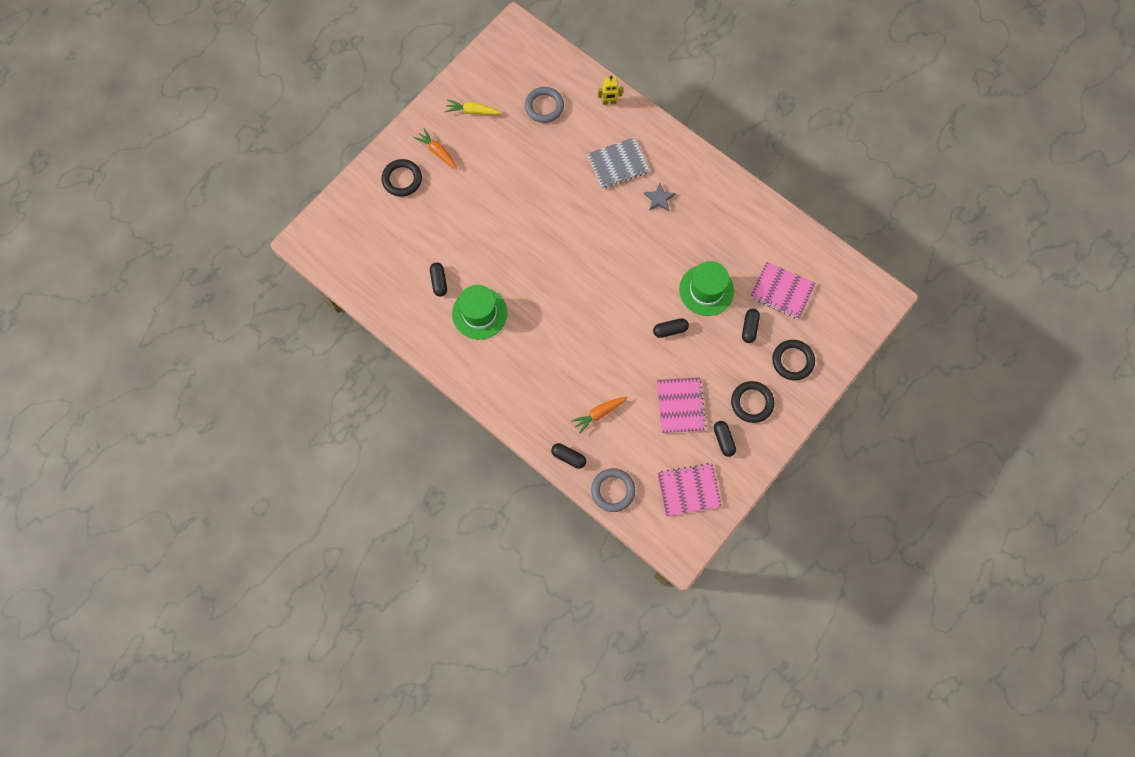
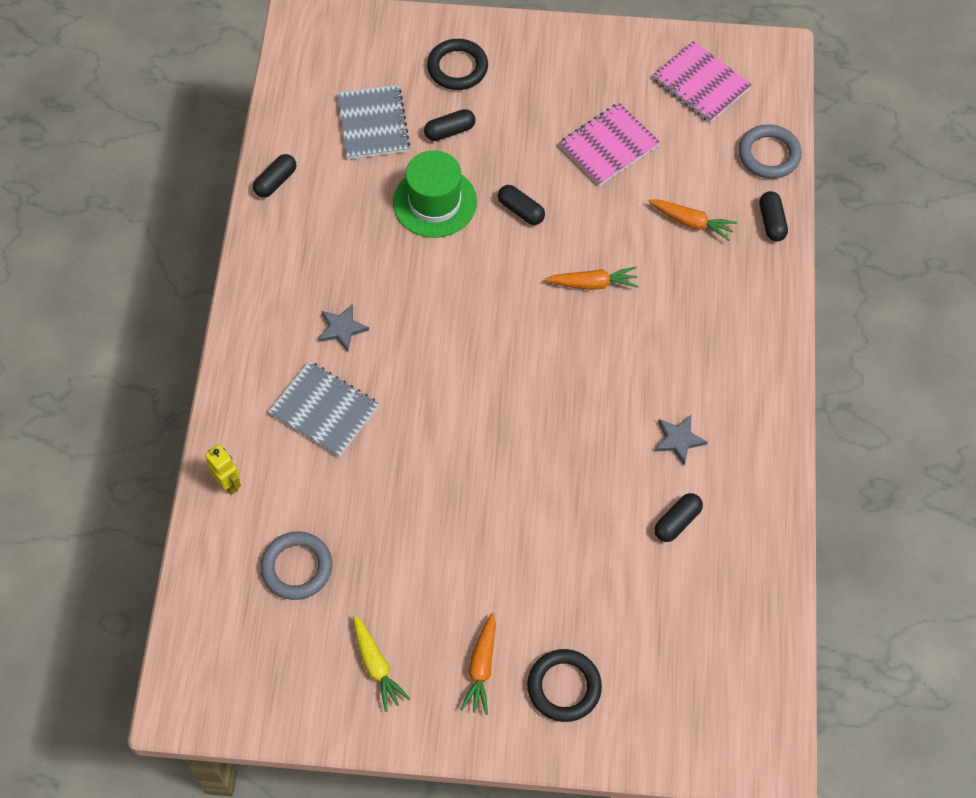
camera: 125 degrees left, 10 degrees down
green hat [452,285,507,340] -> grey star [654,415,708,465]
black capsule [714,421,736,457] -> black capsule moved to [253,154,296,198]
black ring [731,381,774,423] -> none
pink notebook [750,262,816,319] -> grey notebook [337,85,410,159]
none -> orange carrot [545,267,639,290]

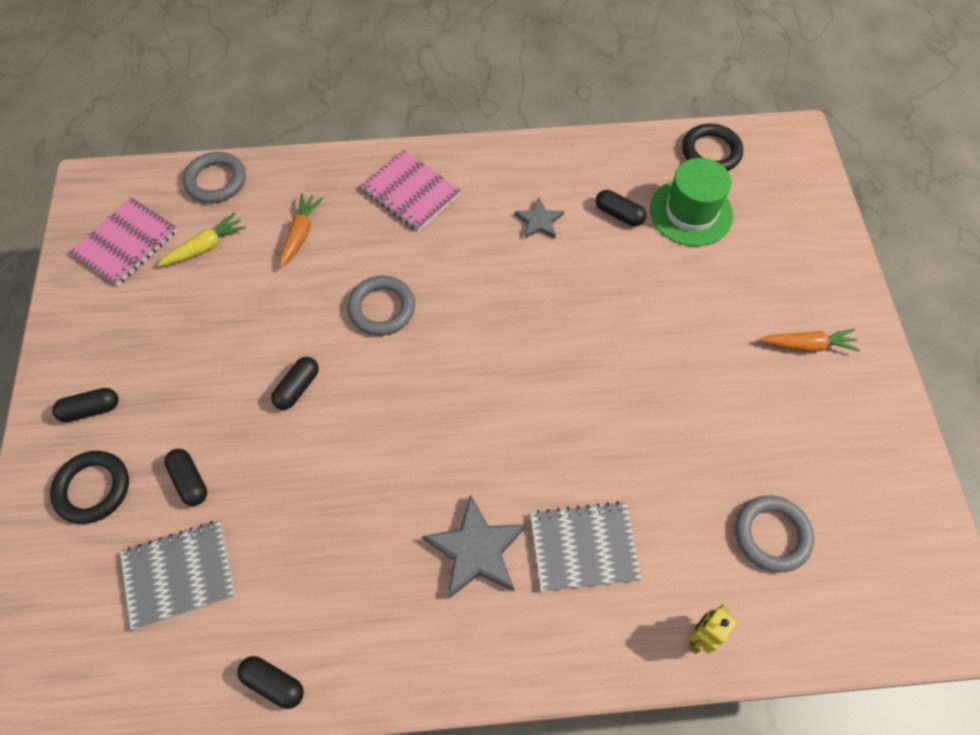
camera: 100 degrees left, 0 degrees up
grey notebook [268,361,379,457] -> grey notebook turned 60 degrees clockwise [530,501,641,592]
grey star [318,304,369,352] -> grey star [422,494,526,599], size x1.71
yellow carrot [353,615,410,712] -> yellow carrot moved to [158,212,246,266]
green hat [393,150,477,238] -> green hat moved to [650,158,733,247]
black ring [527,649,602,722] -> black ring moved to [682,124,743,171]
orange carrot [545,267,639,290] -> grey ring [348,276,415,336]
pink notebook [559,103,660,186] -> pink notebook moved to [361,150,461,231]
black capsule [760,191,788,242] -> black capsule moved to [52,388,118,422]

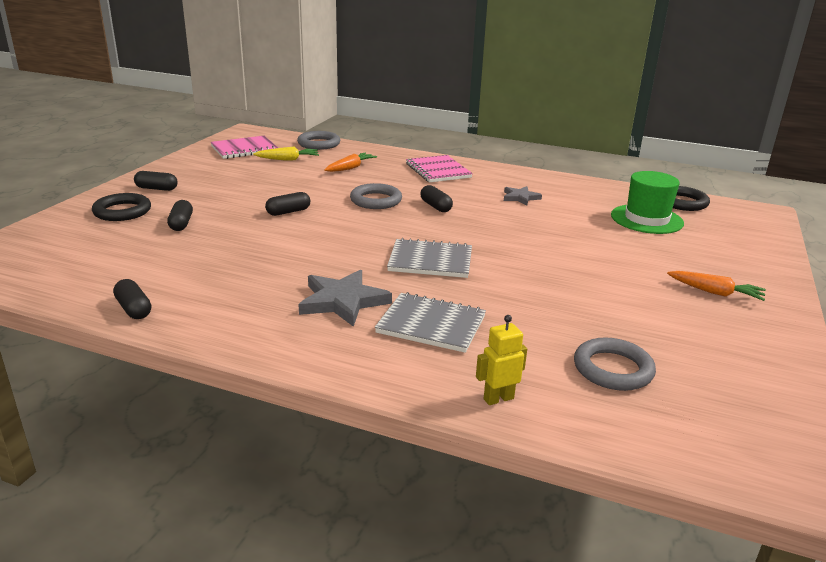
camera: 25 degrees right, 35 degrees down
grey notebook [120,521,235,630] -> grey notebook moved to [387,238,472,278]
black capsule [596,190,646,226] -> black capsule moved to [420,185,453,212]

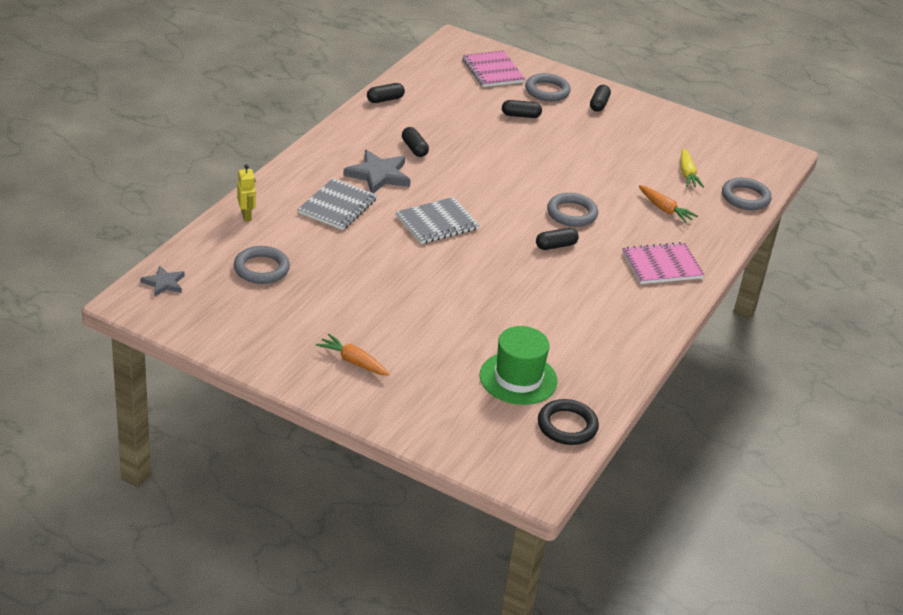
camera: 95 degrees right, 10 degrees up
black ring [92,193,151,221] -> grey ring [525,73,571,101]
pink notebook [210,136,278,159] -> pink notebook moved to [462,51,525,87]
black capsule [265,192,310,216] -> black capsule moved to [402,127,429,157]
grey notebook [387,238,472,278] -> grey notebook turned 45 degrees clockwise [396,197,479,244]
grey star [504,186,542,205] -> grey star moved to [140,265,185,297]
orange carrot [667,271,766,301] -> orange carrot turned 90 degrees clockwise [316,334,390,376]

